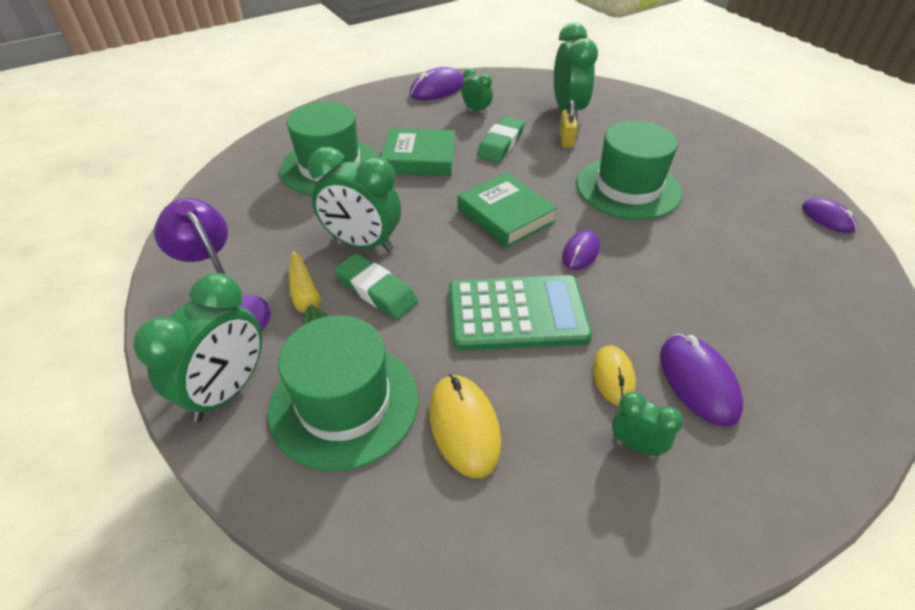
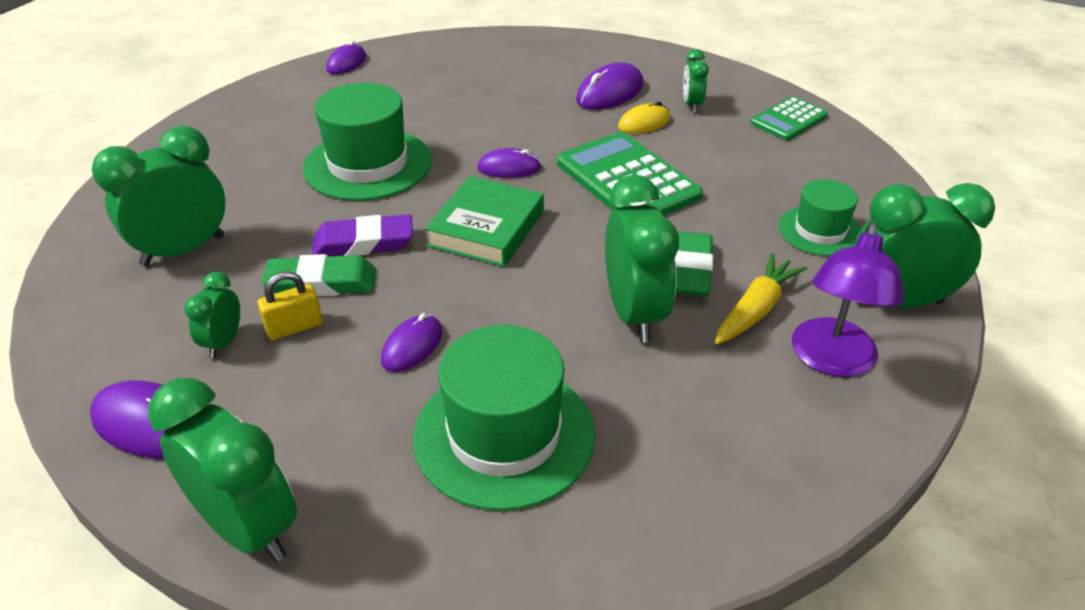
camera: 120 degrees left, 5 degrees down
green hat [268,315,418,471] -> green hat [779,179,861,256], size x0.58
green book [381,128,455,176] -> purple mouse [381,313,442,372]
yellow mouse [429,374,501,478] -> none
yellow padlock [559,100,578,147] -> yellow padlock moved to [257,271,323,340]
none -> green clock [148,378,297,562]
none -> purple eraser [312,215,413,256]
none -> green calculator [750,96,828,140]

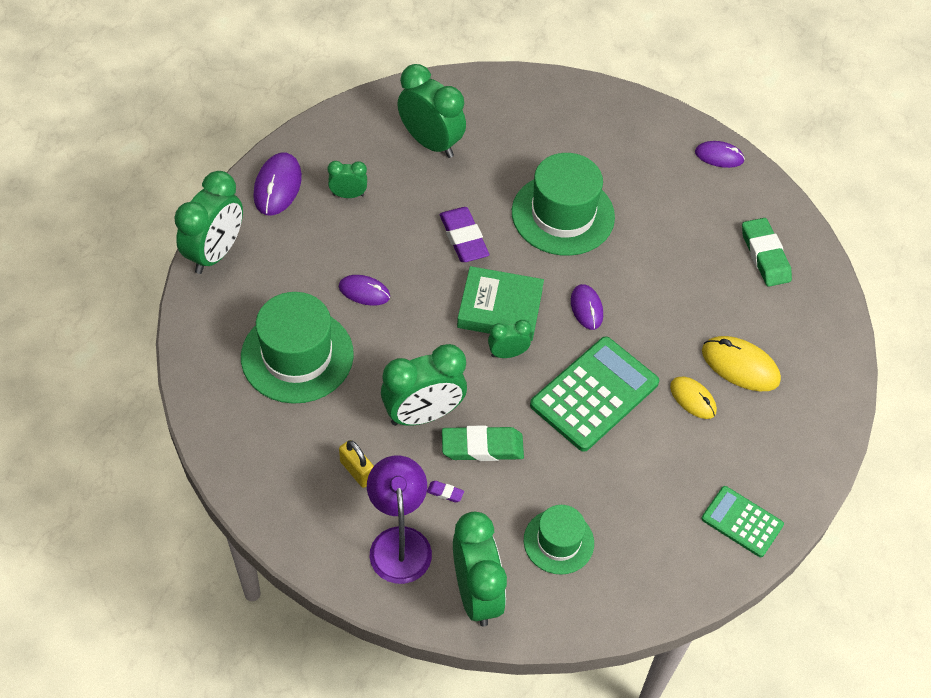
camera: 75 degrees right, 15 degrees up
yellow padlock [257,271,323,340] -> yellow padlock moved to [339,440,374,488]
green eraser [262,254,376,296] -> green eraser moved to [742,218,792,287]
purple mouse [576,63,644,110] -> yellow mouse [702,336,781,391]
green clock [683,49,709,113] -> green clock moved to [488,320,531,358]
yellow carrot [715,253,807,344] -> purple eraser [427,481,464,502]
purple lamp [792,222,904,377] -> purple lamp turned 75 degrees clockwise [367,455,432,584]

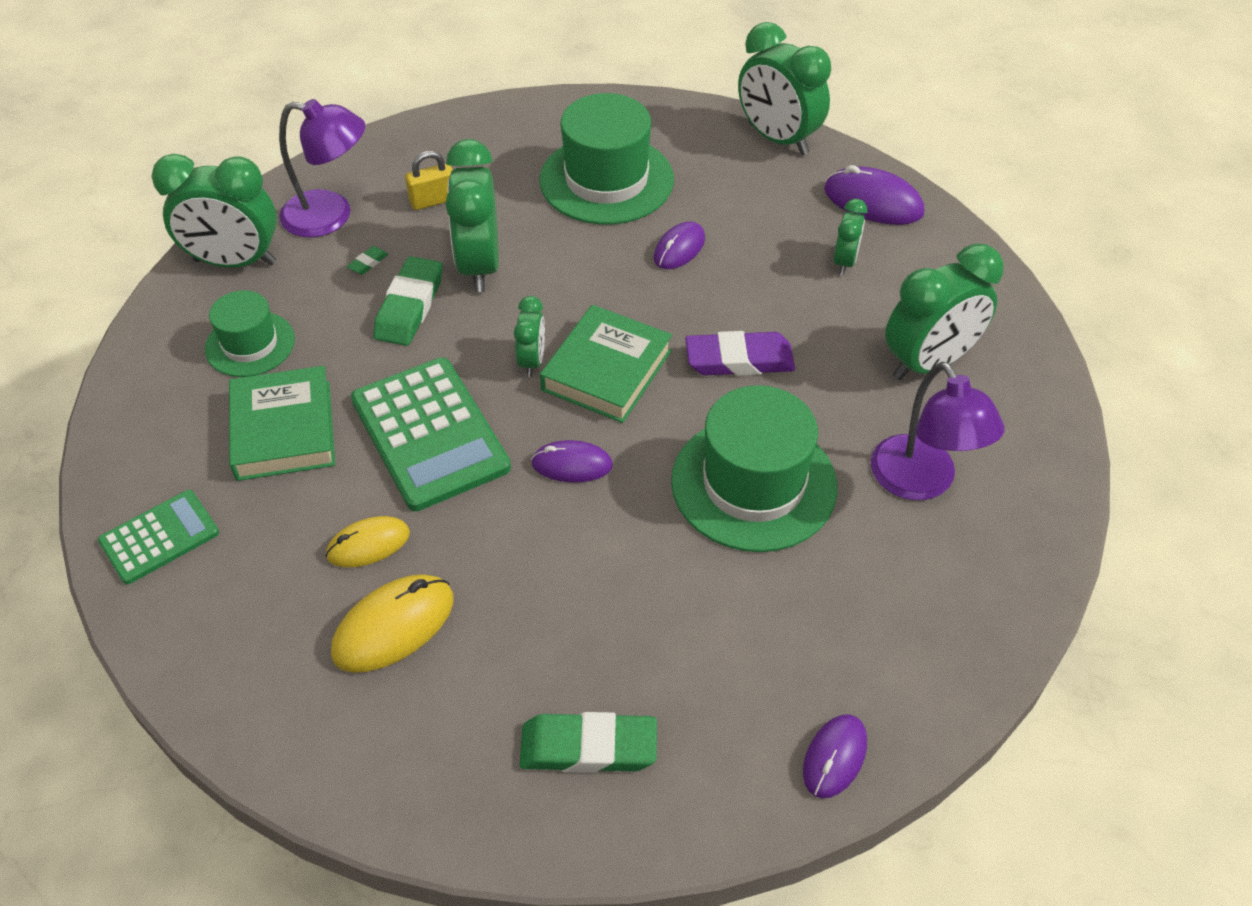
camera: 110 degrees right, 5 degrees down
purple eraser [427,481,464,502] -> green eraser [347,246,388,275]
none -> green book [229,366,335,481]
none -> purple lamp [871,362,1005,500]

